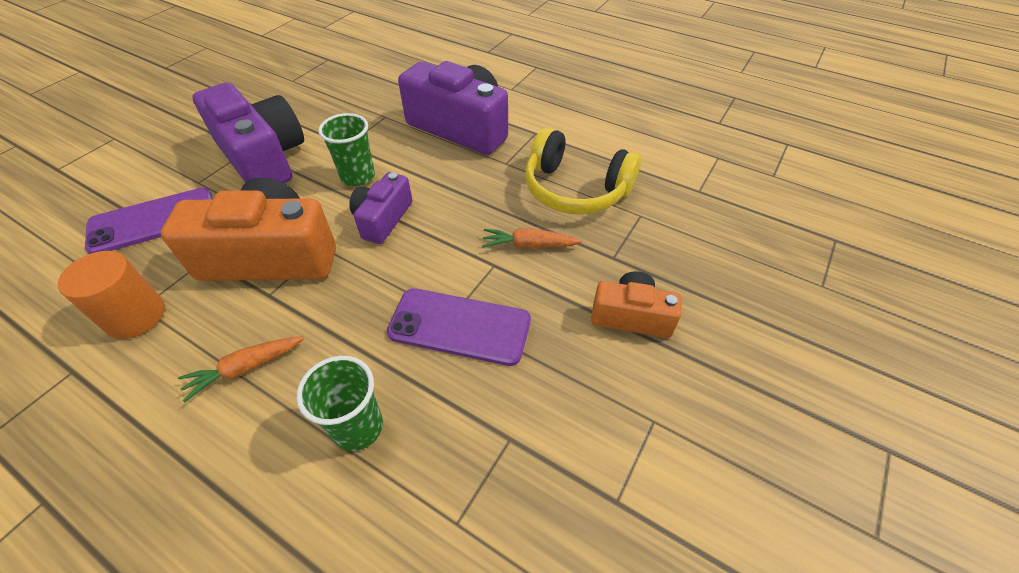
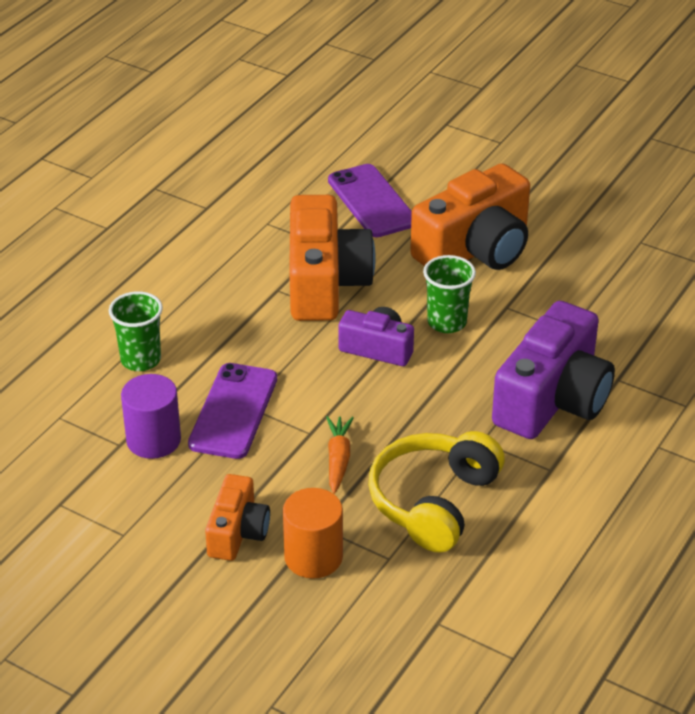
camera: 90 degrees right, 10 degrees down
orange cylinder [58,251,165,339] -> orange cylinder moved to [283,488,343,579]
orange carrot [178,336,304,402] -> none
purple camera [192,82,304,183] -> orange camera [410,163,530,270]
none -> purple cylinder [121,374,181,459]

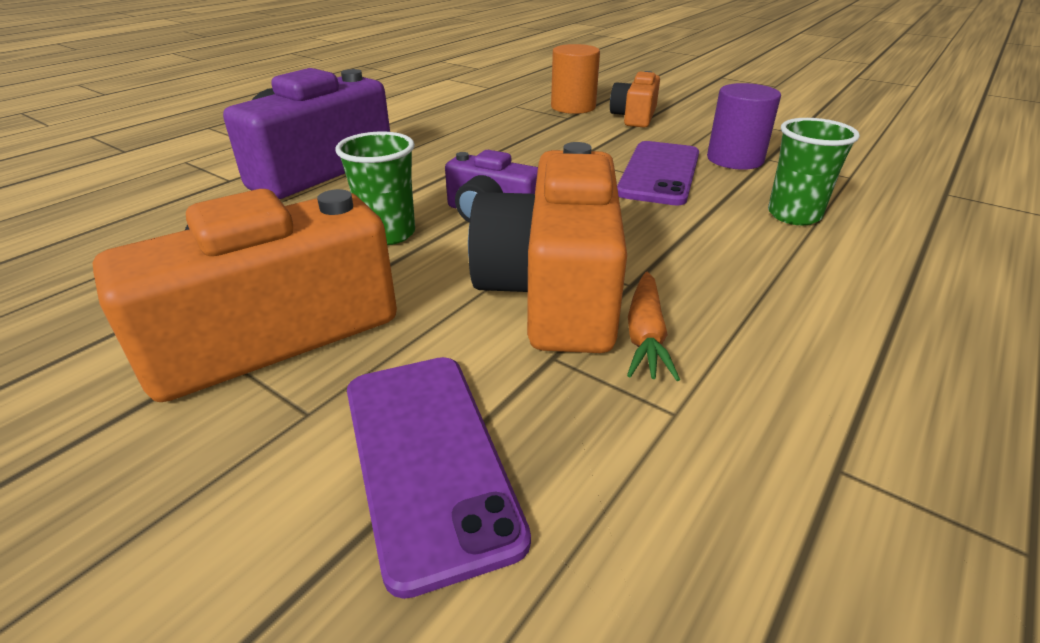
camera: 175 degrees left, 5 degrees down
orange carrot [326,416,354,494] -> orange carrot moved to [627,272,680,381]
yellow headphones [368,431,505,552] -> none

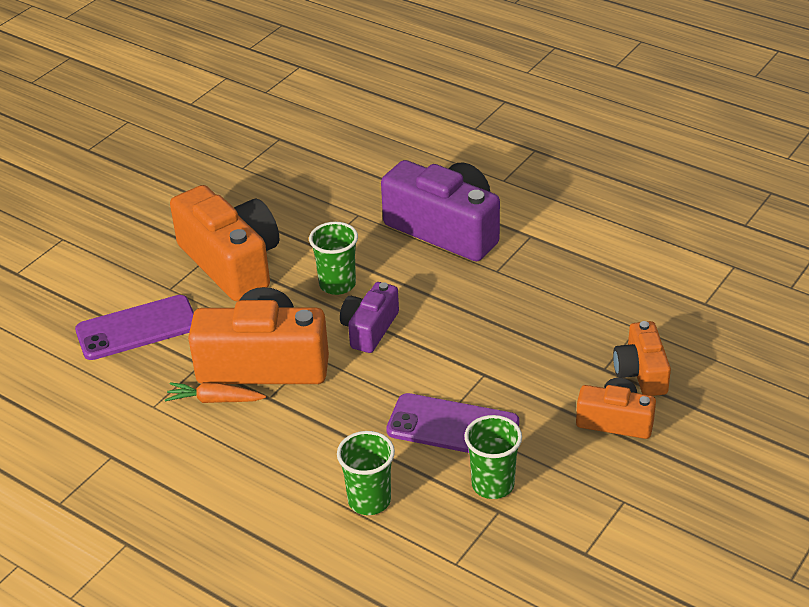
camera: 90 degrees right, 5 degrees up
orange cylinder [551,44,600,114] -> orange camera [613,321,671,396]
purple cylinder [707,83,781,170] -> green cup [464,415,522,499]

